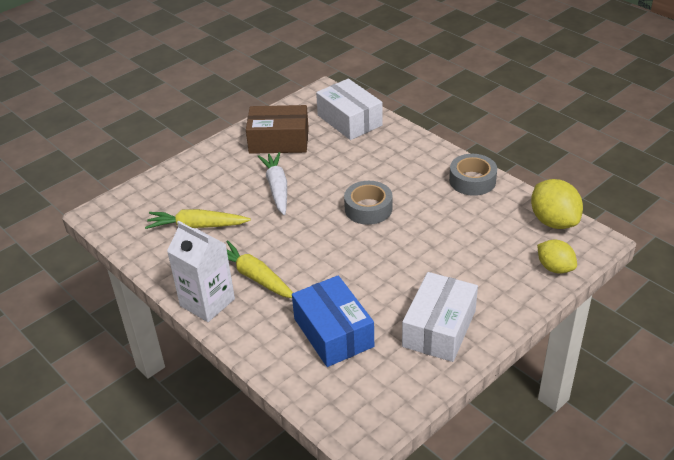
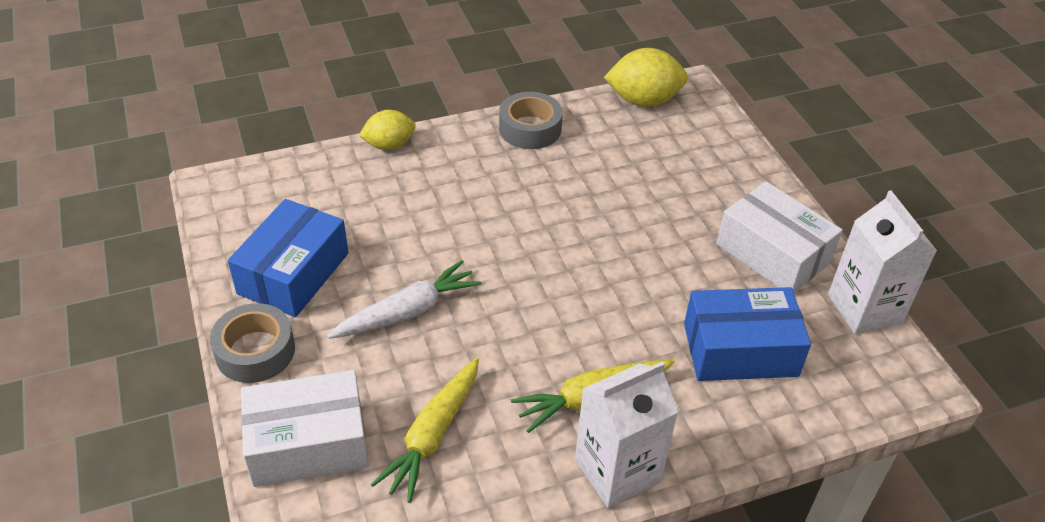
camera: 70 degrees left, 5 degrees up
brown box [246,105,309,154] -> blue box [228,199,348,317]
white carrot [257,152,287,215] -> white carrot turned 135 degrees clockwise [327,260,482,339]
white box [316,79,383,140] -> white box moved to [241,370,369,487]
grey tape [344,181,392,225] -> grey tape moved to [210,303,295,383]
yellow lemon [537,239,577,274] -> yellow lemon moved to [359,110,416,150]
none -> white carton [828,191,937,334]

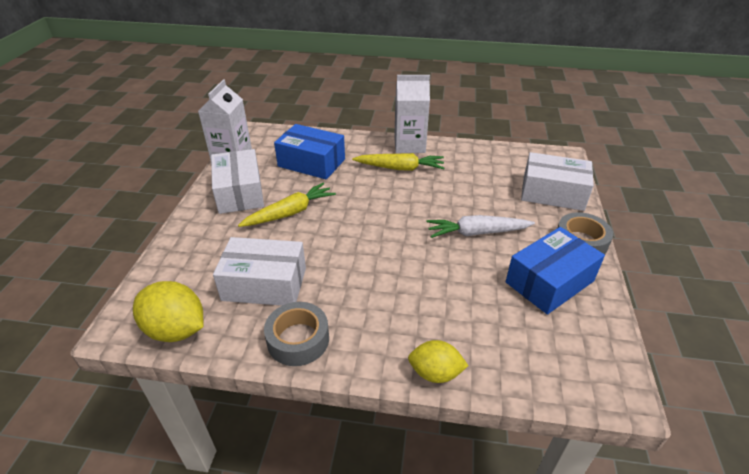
camera: 150 degrees left, 5 degrees down
yellow carrot [371,358,479,503] -> yellow carrot moved to [238,183,336,227]
none -> white box [213,237,306,306]

